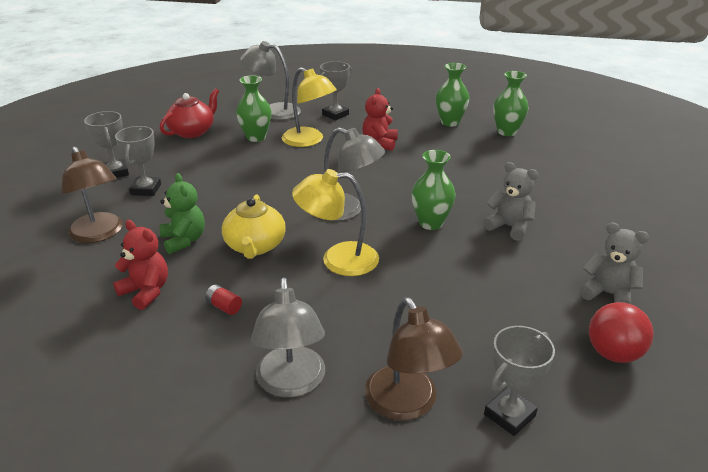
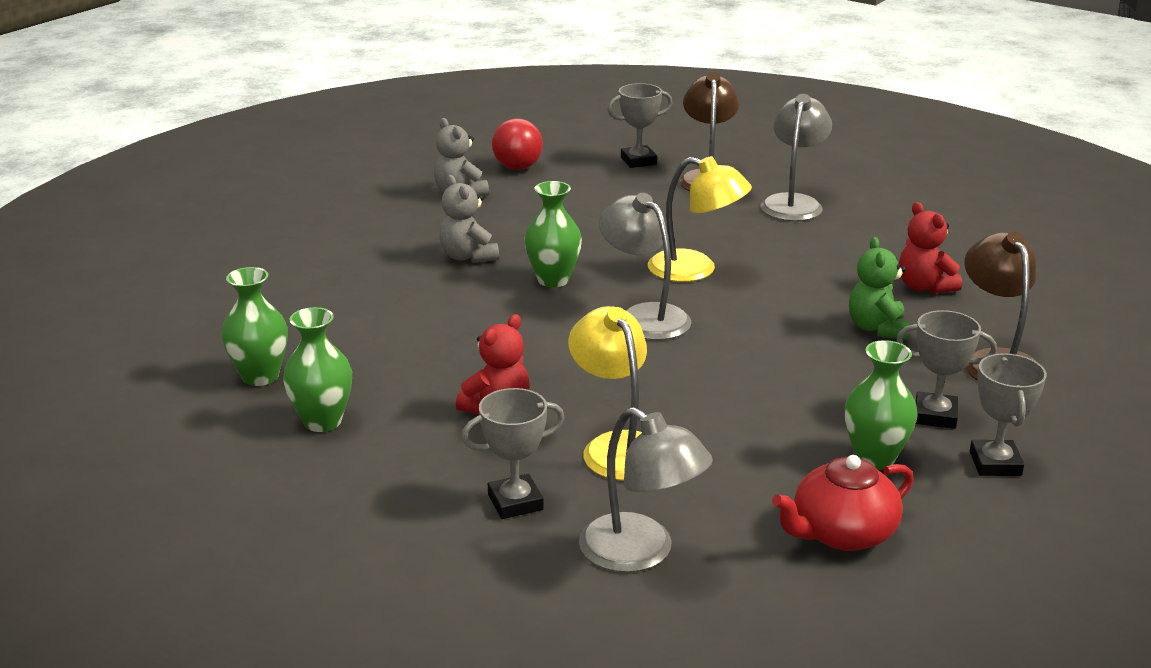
camera: 155 degrees left, 5 degrees down
grey trophy [115,126,161,196] -> grey trophy turned 75 degrees clockwise [896,310,997,429]
red battery [205,285,242,315] -> none
yellow teapot [222,195,286,259] -> none
green vase [236,75,271,142] -> green vase moved to [845,340,918,470]

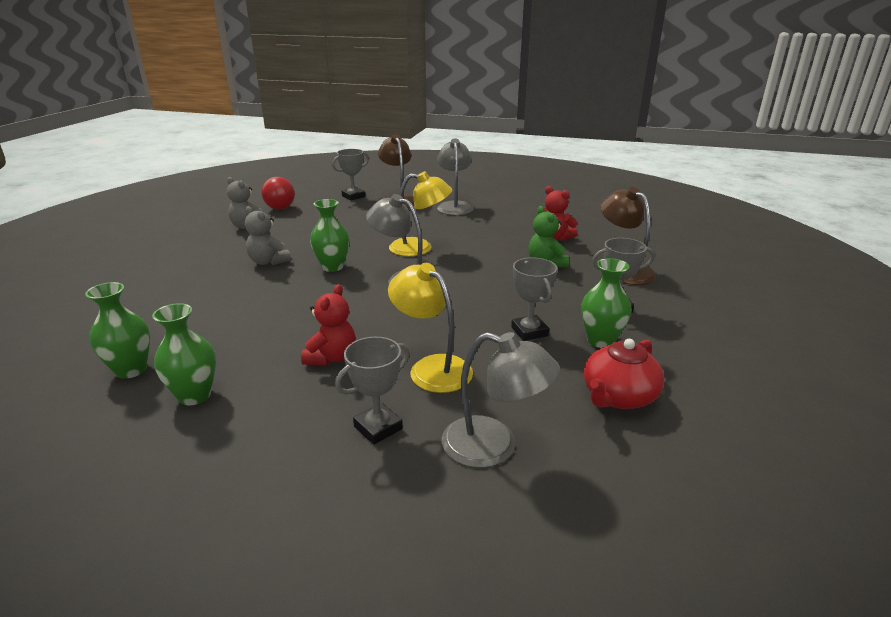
camera: 20 degrees left, 0 degrees up
grey trophy [970,353,1047,476] -> grey trophy moved to [511,258,557,341]

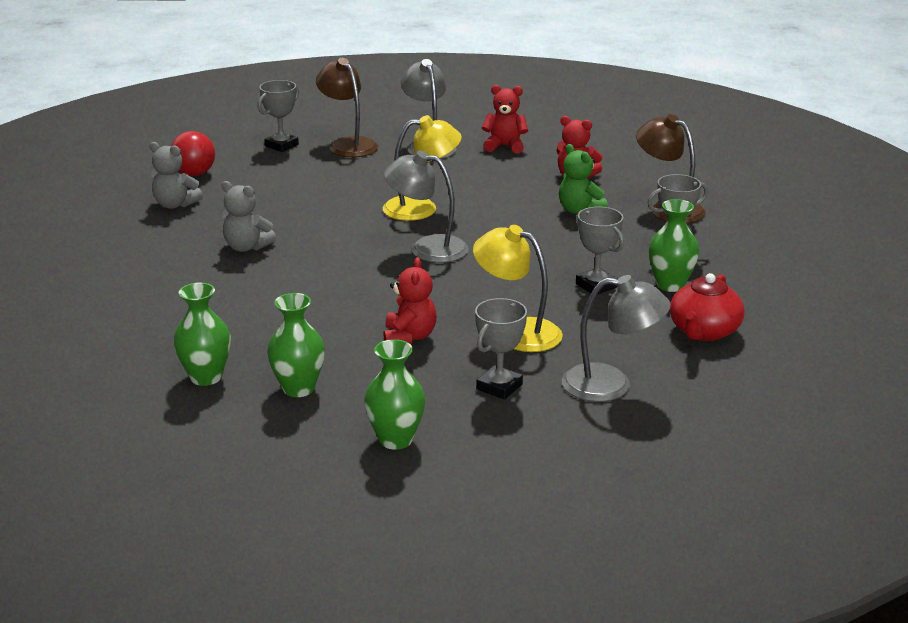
camera: 15 degrees left, 0 degrees up
green vase [310,199,349,272] -> green vase moved to [364,339,425,450]
none -> red teddy bear [482,85,528,154]

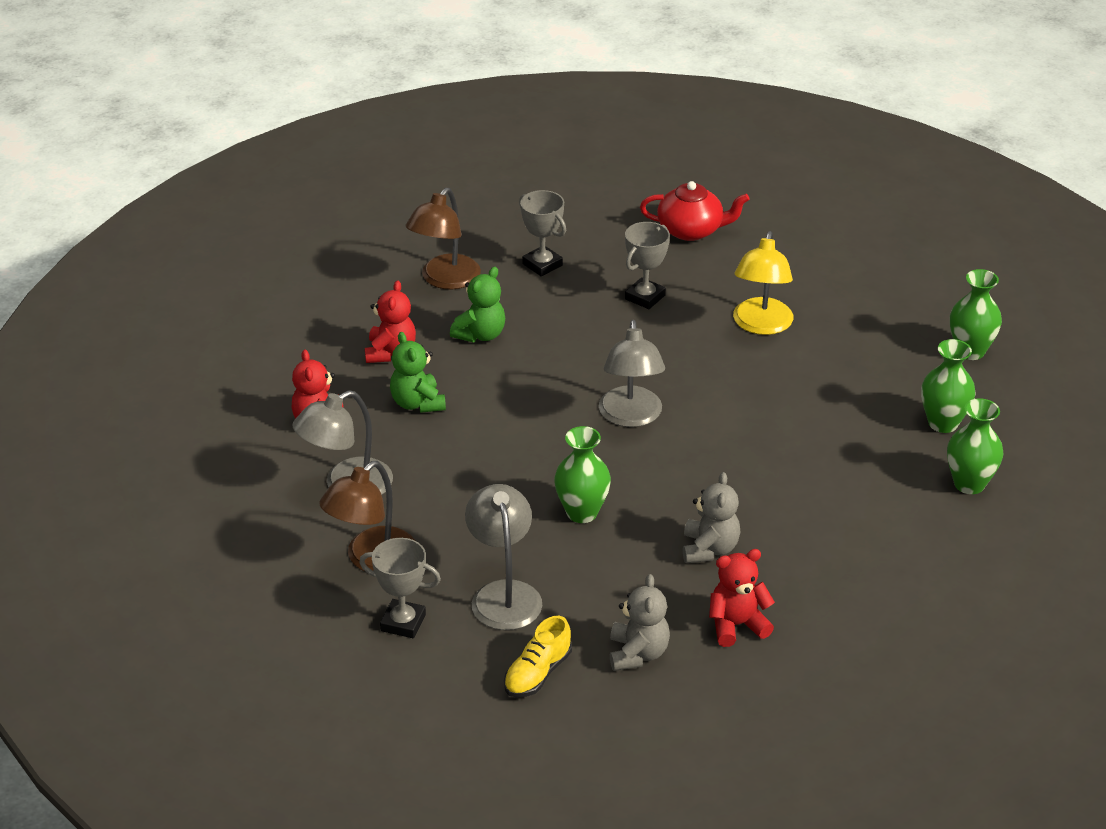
camera: 110 degrees left, 10 degrees up
red ball [171,131,215,176] -> yellow shoe [504,616,572,697]
yellow lamp [383,115,462,221] -> none
red teddy bear [383,257,437,344] -> red teddy bear moved to [709,549,775,647]
grey trophy [475,298,527,400] -> none
grey lamp [562,275,671,402] -> grey lamp moved to [465,484,542,630]
green vase [649,199,699,292] -> green vase moved to [554,426,611,523]
none -> green teddy bear [390,332,446,413]

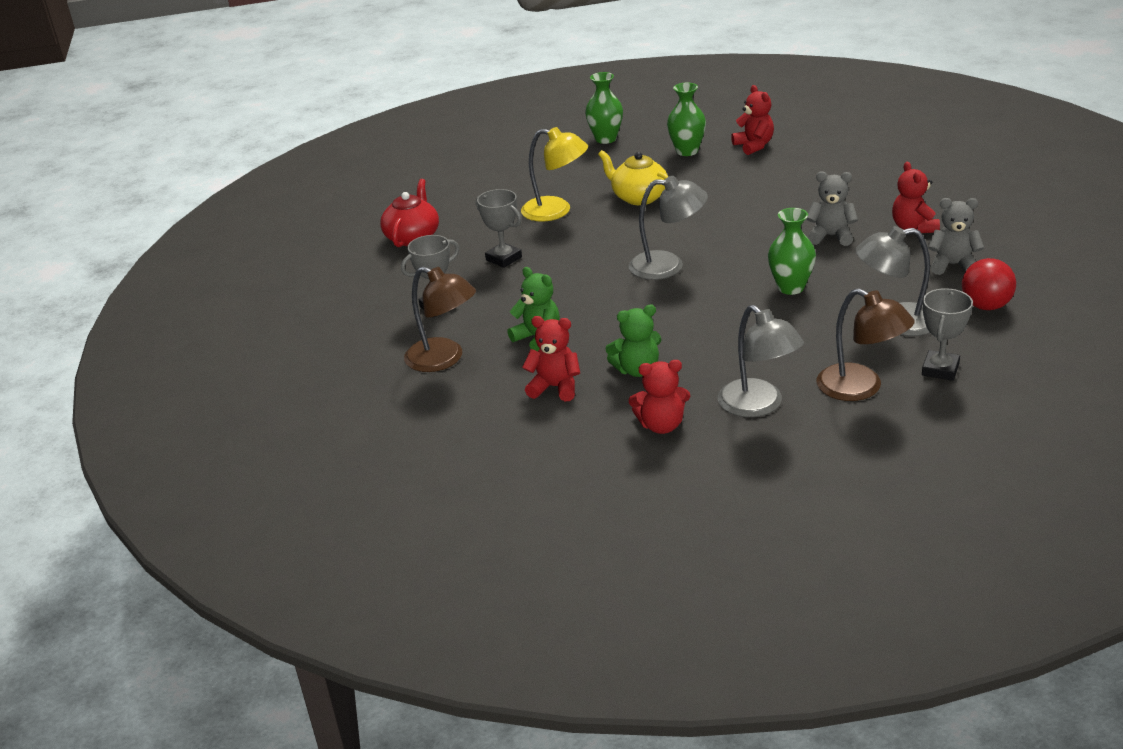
camera: 80 degrees left, 5 degrees down
yellow shoe [504,616,572,697] -> red ball [962,258,1016,310]
green vase [947,398,1004,494] -> red teddy bear [731,85,774,155]
none -> yellow teapot [598,150,669,205]

